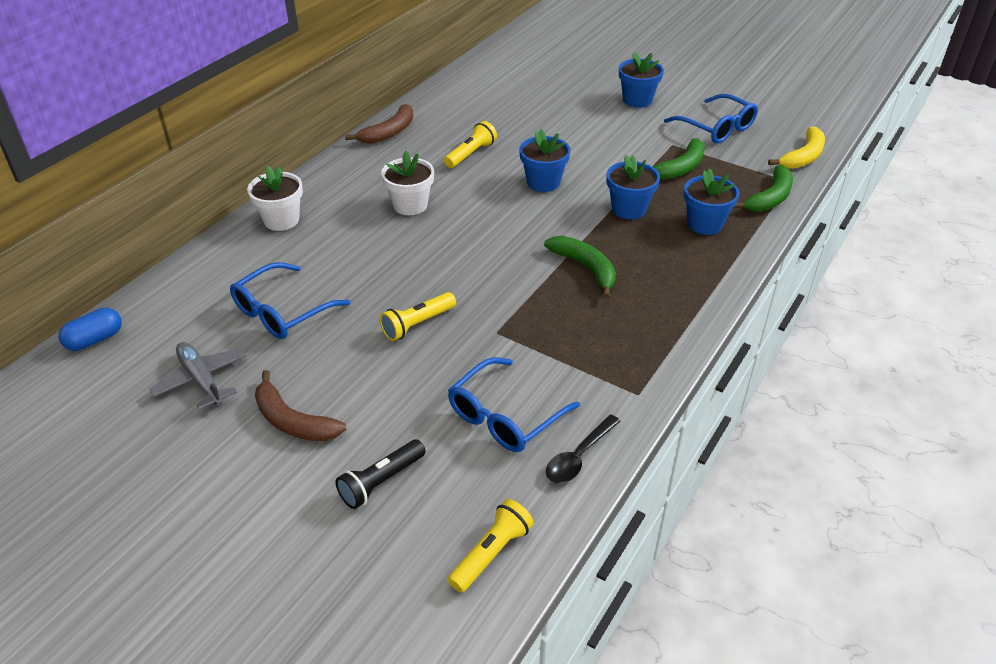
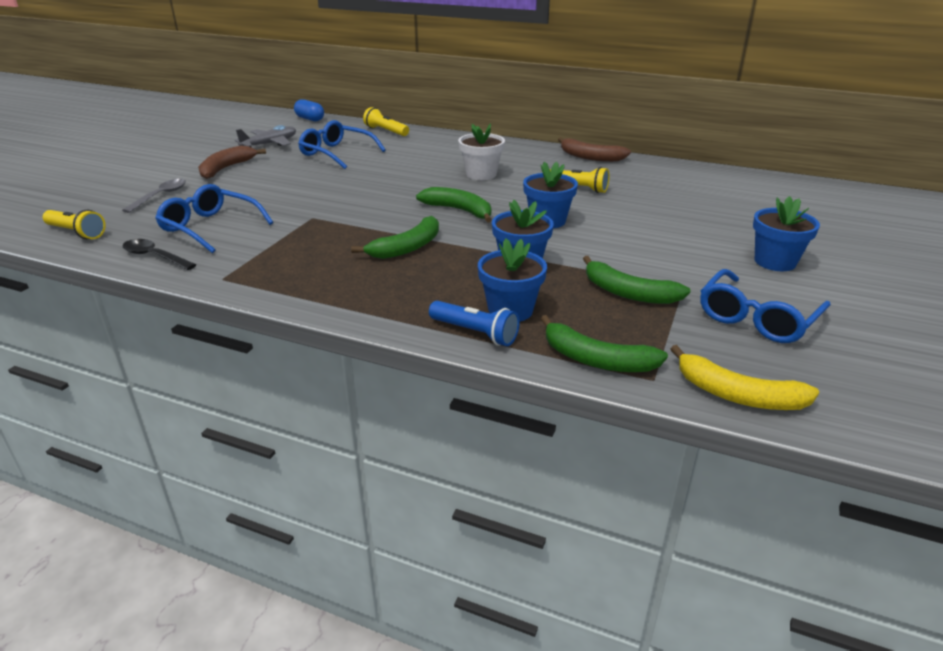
camera: 80 degrees right, 10 degrees down
white flower pot [247,166,303,231] -> none
black flashlight [335,439,426,509] -> grey spoon [122,179,186,213]
yellow flashlight [379,292,456,341] -> yellow flashlight moved to [363,107,409,136]
none -> green banana [416,187,492,223]
none -> blue flashlight [429,301,520,346]

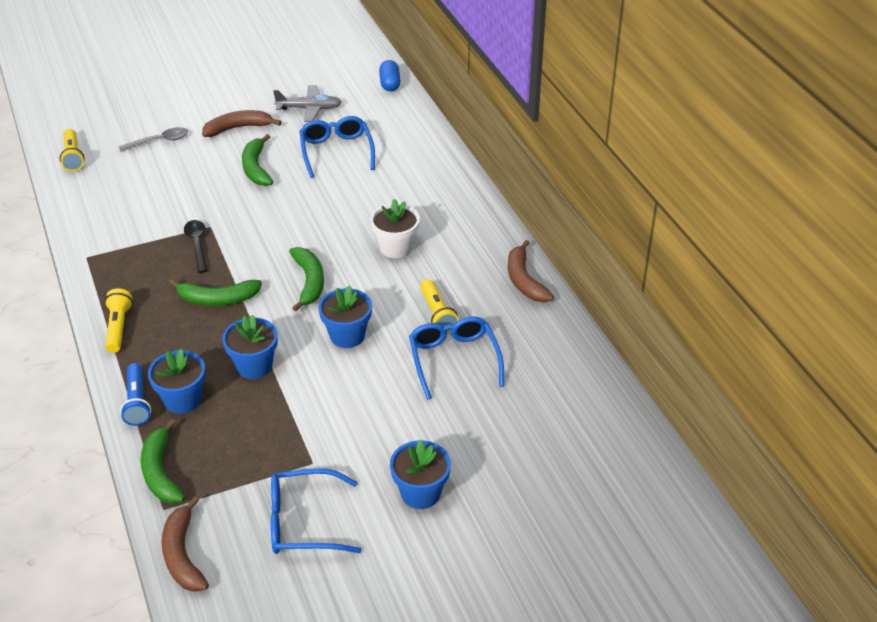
camera: 45 degrees right, 10 degrees up
black spoon [123,239,196,270] -> black spoon moved to [184,220,208,273]
blue glasses [155,184,273,253] -> blue glasses moved to [409,316,504,400]
yellow flashlight [363,107,409,136] -> yellow flashlight moved to [105,288,133,353]
green banana [583,256,691,304] -> green banana moved to [242,134,273,186]
yellow banana [671,345,819,410] -> brown banana [162,496,209,592]

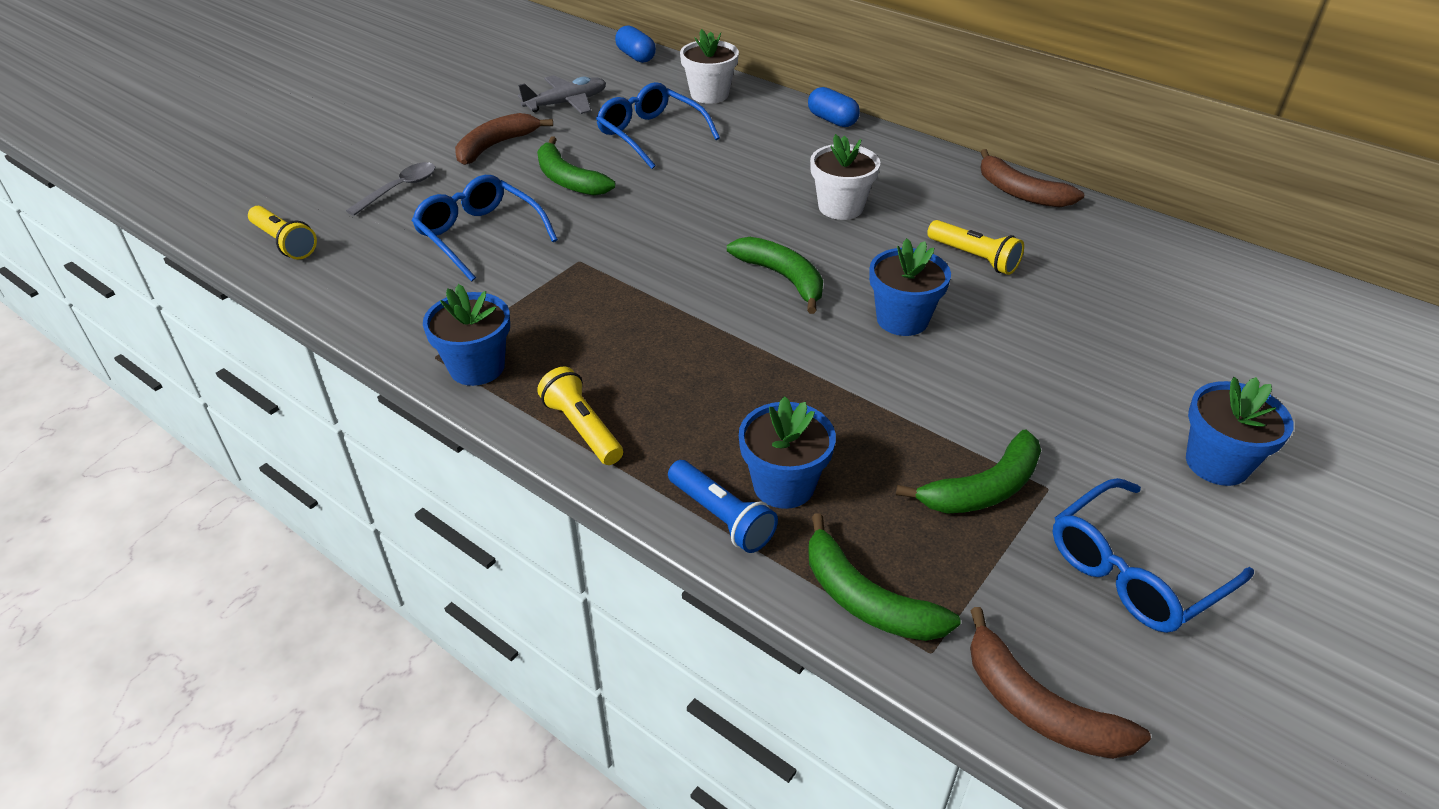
camera: 30 degrees left, 0 degrees up
green banana [169,279,262,306] -> green banana moved to [896,430,1041,514]
black spoon [184,220,208,273] -> none
blue flower pot [222,314,278,379] -> blue flower pot moved to [423,284,510,386]
blue glasses [409,316,504,400] -> blue glasses moved to [412,175,558,281]
none -> white flower pot [680,29,739,104]
none -> blue capsule [808,87,860,127]

